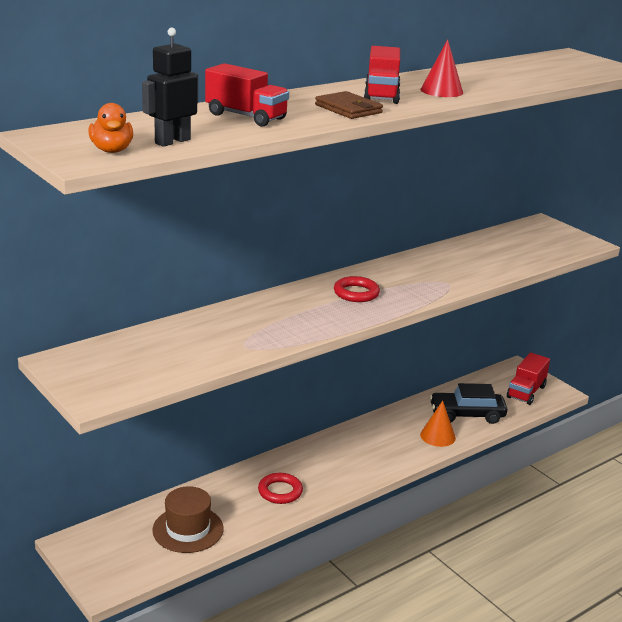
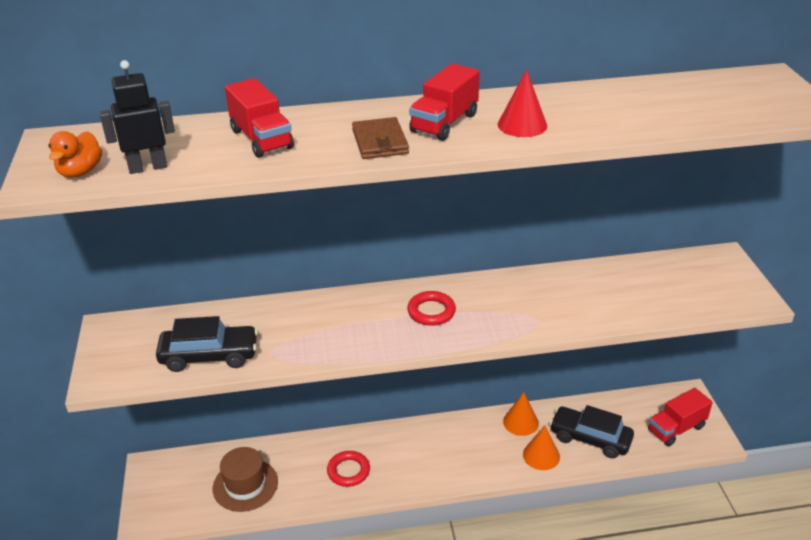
camera: 30 degrees right, 10 degrees up
none -> black car [156,316,258,372]
none -> orange cone [503,392,539,436]

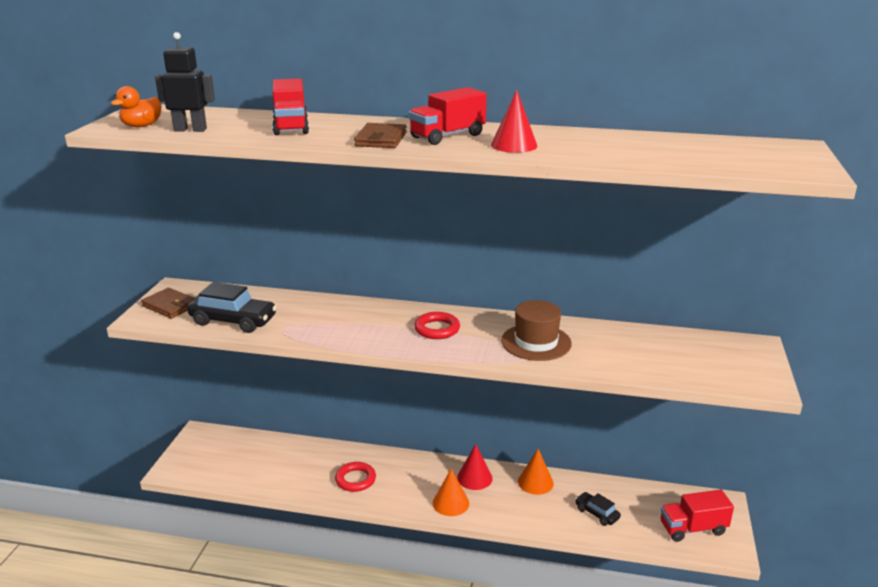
camera: 20 degrees right, 10 degrees down
brown hat [213,447,278,512] -> brown hat moved to [501,300,572,361]
orange cone [523,426,560,470] -> orange cone moved to [433,469,469,516]
black car [550,405,634,459] -> black car [575,492,621,526], size x0.56
none -> brown wallet [141,288,195,318]
none -> red cone [457,444,492,490]

